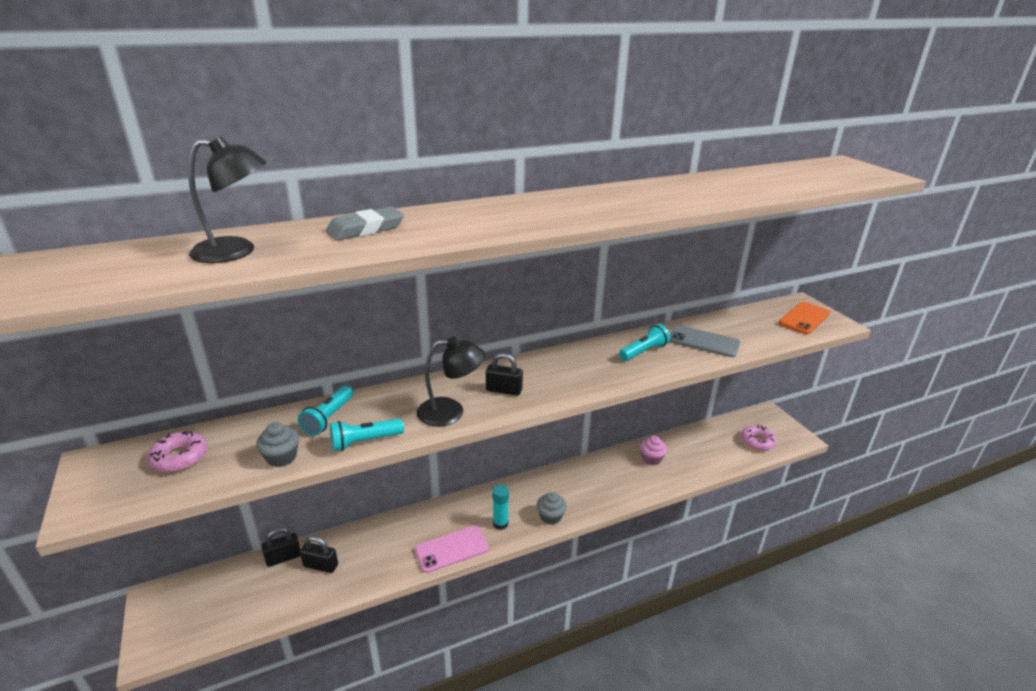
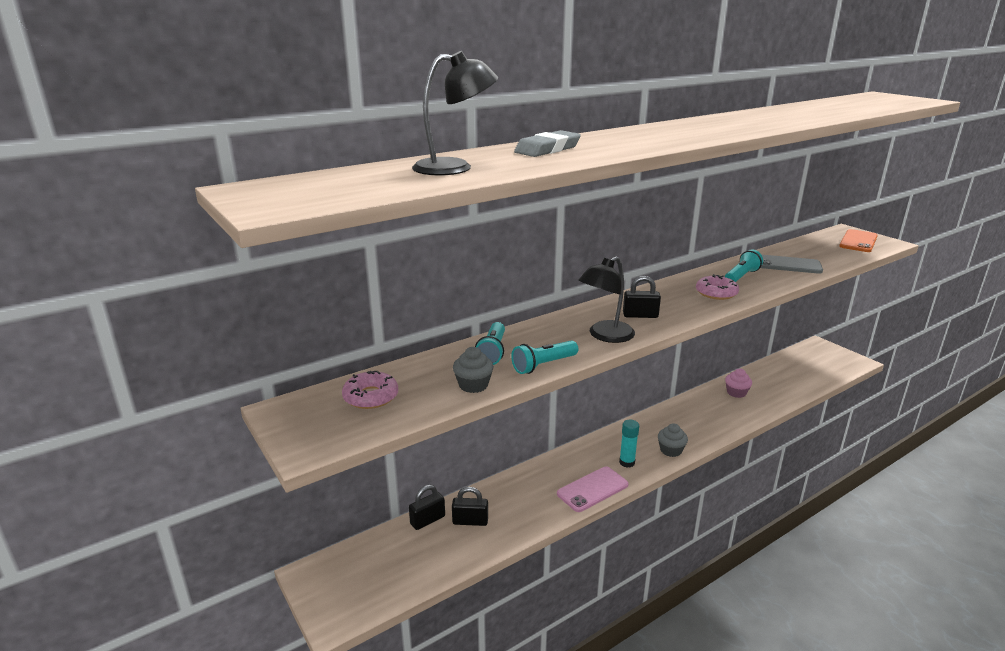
camera: 10 degrees left, 5 degrees down
black lamp [417,337,485,427] -> black lamp turned 150 degrees clockwise [579,256,635,343]
pink donut [741,425,777,451] -> pink donut moved to [696,274,739,300]

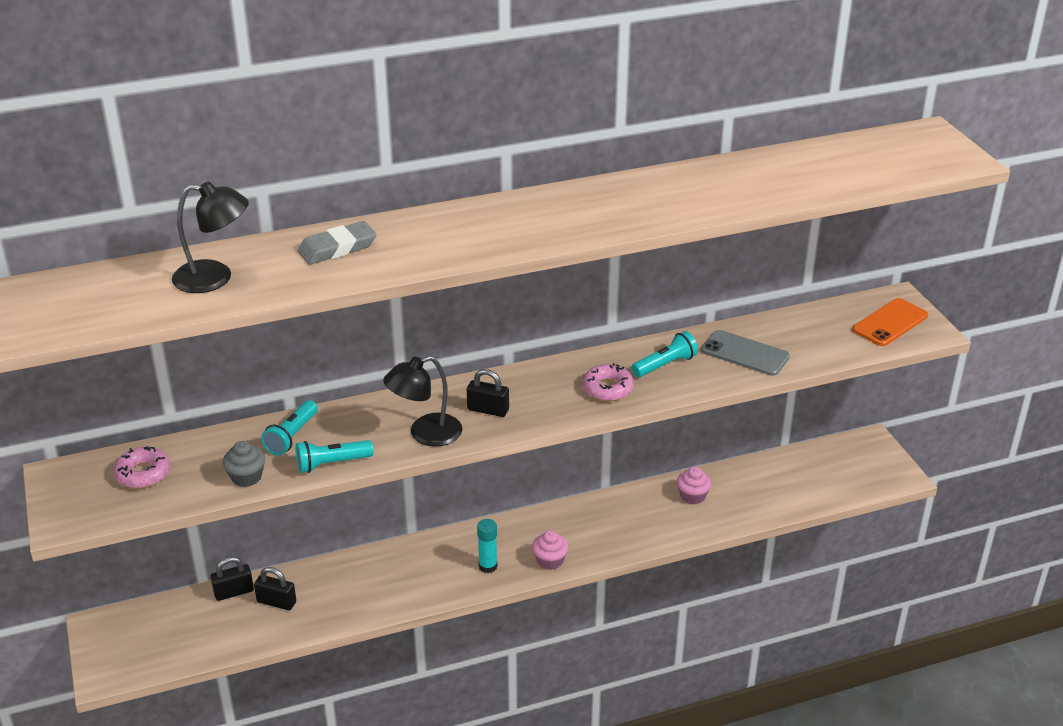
camera: 15 degrees right, 10 degrees up
pink phone [557,467,629,512] -> none
grey cupcake [658,423,688,457] -> pink cupcake [532,530,569,570]

